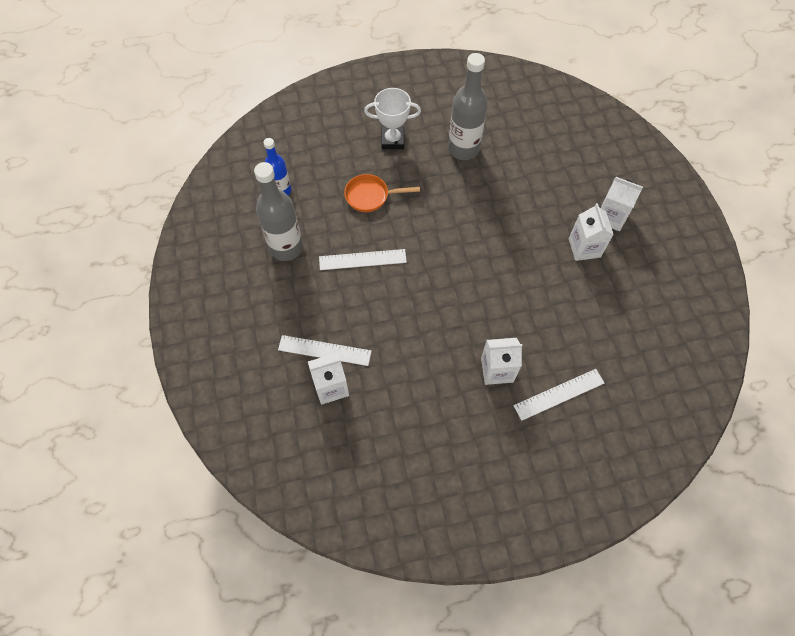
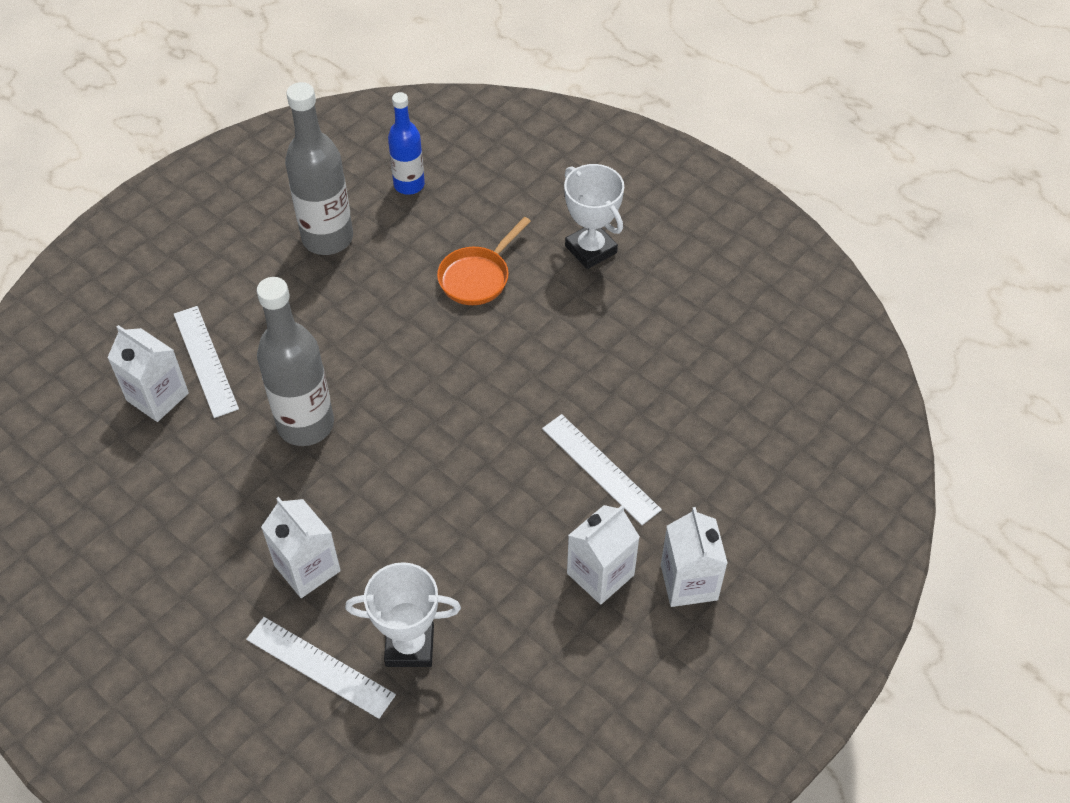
camera: 55 degrees right, 10 degrees down
white ruler [319,249,407,270] -> white ruler moved to [542,414,662,525]
orange pan [344,174,420,212] -> orange pan turned 105 degrees counterclockwise [437,217,531,305]
grey bottle [448,53,487,160] -> grey bottle moved to [257,277,334,446]
none -> white trophy [345,562,461,667]

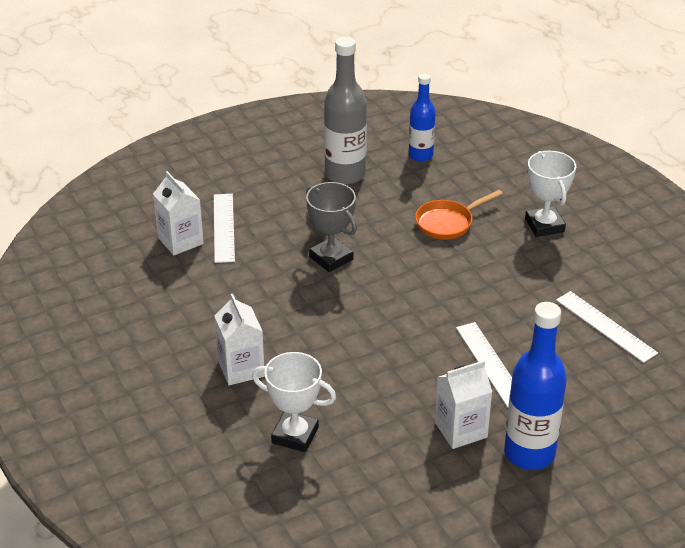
camera: 20 degrees right, 15 degrees down
white ruler [246,617,396,719] -> white ruler moved to [556,291,658,363]
grey bottle [257,277,334,446] -> none
white carton [661,507,728,607] -> blue bottle [504,302,567,470]
none -> grey trophy [306,182,357,272]

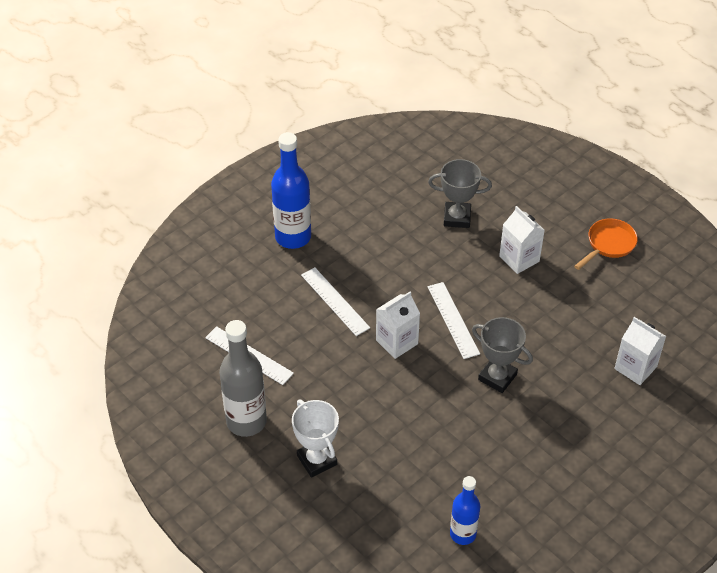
camera: 165 degrees right, 10 degrees up
white ruler [214,194,235,263] -> white ruler moved to [427,282,480,359]
white trophy [252,352,336,452] -> grey trophy [428,159,492,228]
grey bottle [324,36,367,185] -> grey bottle moved to [219,320,267,437]
orange pan [415,190,503,240] -> orange pan moved to [574,218,638,270]
white carton [435,360,492,449] -> white carton moved to [376,292,420,359]

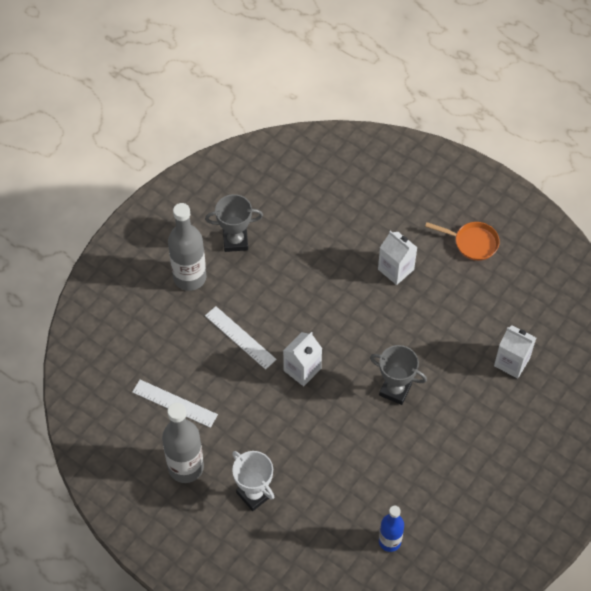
camera: 10 degrees left, 10 degrees up
blue bottle [271,132,311,249] -> grey bottle [168,203,206,291]
white ruler [427,282,480,359] -> none
grey trophy [428,159,492,228] -> grey trophy moved to [205,194,263,252]
orange pan [574,218,638,270] -> orange pan turned 75 degrees clockwise [425,222,500,261]

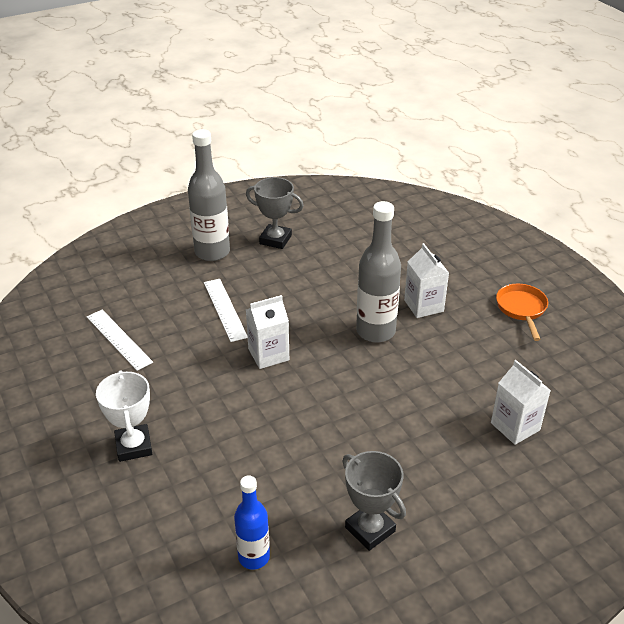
camera: 25 degrees right, 20 degrees down
grey bottle [162,403,204,483] -> grey bottle moved to [356,201,401,343]
grey trophy [370,345,427,405] -> grey trophy moved to [342,451,406,551]
orange pan [425,222,500,261] -> orange pan turned 135 degrees counterclockwise [496,284,548,341]

